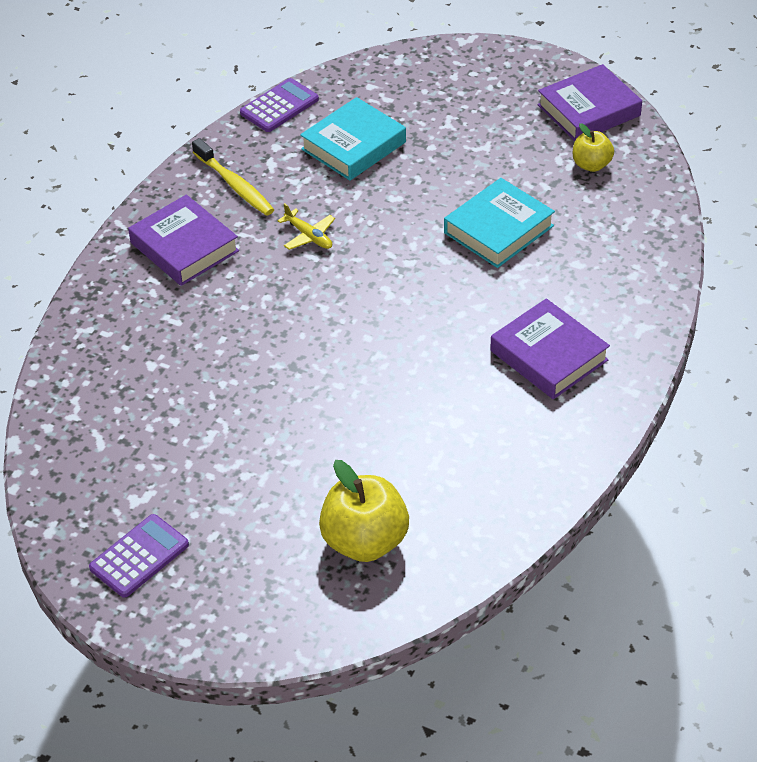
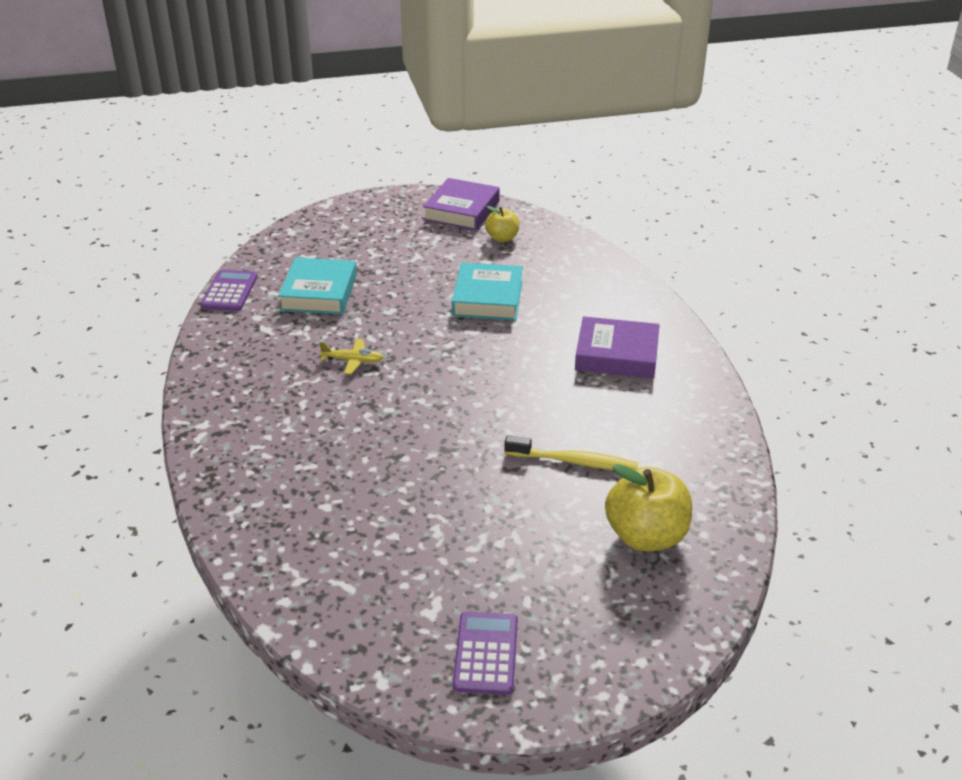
camera: 40 degrees left, 10 degrees down
purple book [128,195,239,286] -> none
yellow toothbrush [192,138,274,216] -> yellow toothbrush moved to [504,435,639,471]

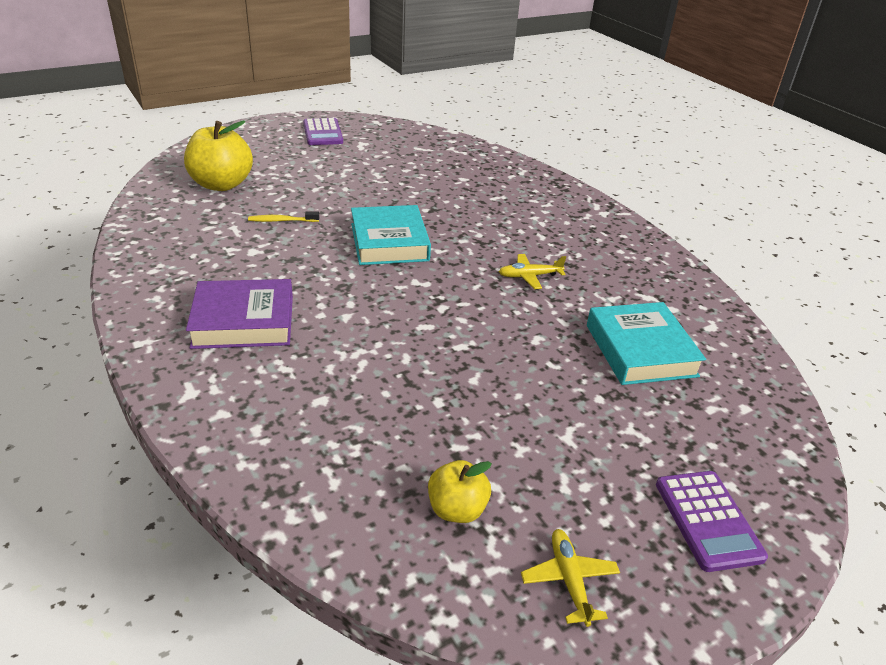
camera: 160 degrees right, 0 degrees up
purple calculator [201,270,257,311] -> purple calculator moved to [656,471,768,572]
purple book [423,178,500,230] -> yellow plane [521,529,620,627]
turquoise book [452,263,523,320] -> turquoise book moved to [351,205,431,265]
yellow toothbrush [504,435,639,471] -> yellow toothbrush [248,211,319,222], size x0.60

